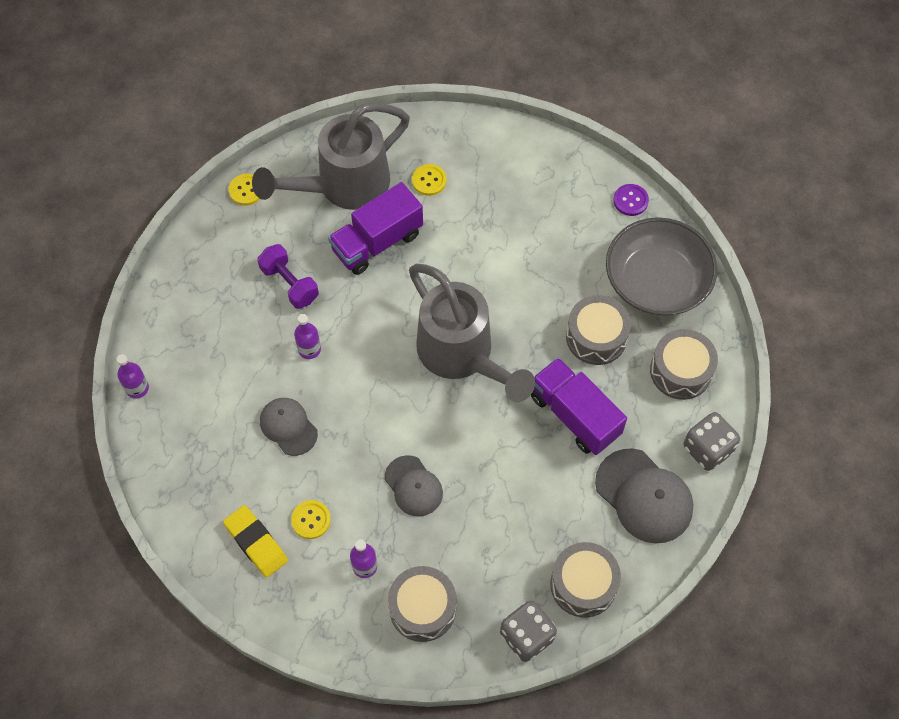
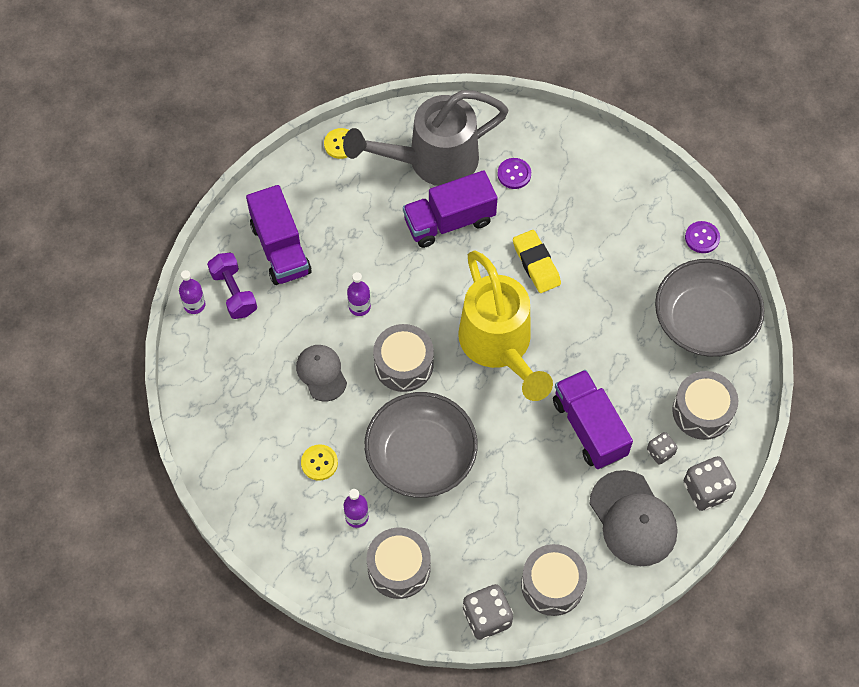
camera: 15 degrees right, 0 degrees up
yellow eraser [223,505,288,577] -> yellow eraser moved to [513,230,561,293]
purple dumbbell [257,244,319,309] -> purple dumbbell moved to [207,253,257,319]
grey cap [385,455,443,517] -> grey bowl [364,392,478,498]
grey watering can [409,264,535,402] -> yellow watering can [458,250,553,401]
yellow button [412,164,447,196] -> purple button [497,158,531,189]
grey drum [566,295,631,365] -> grey drum moved to [373,324,434,392]
none -> purple truck [246,185,311,285]
none -> grey dice [647,432,678,465]

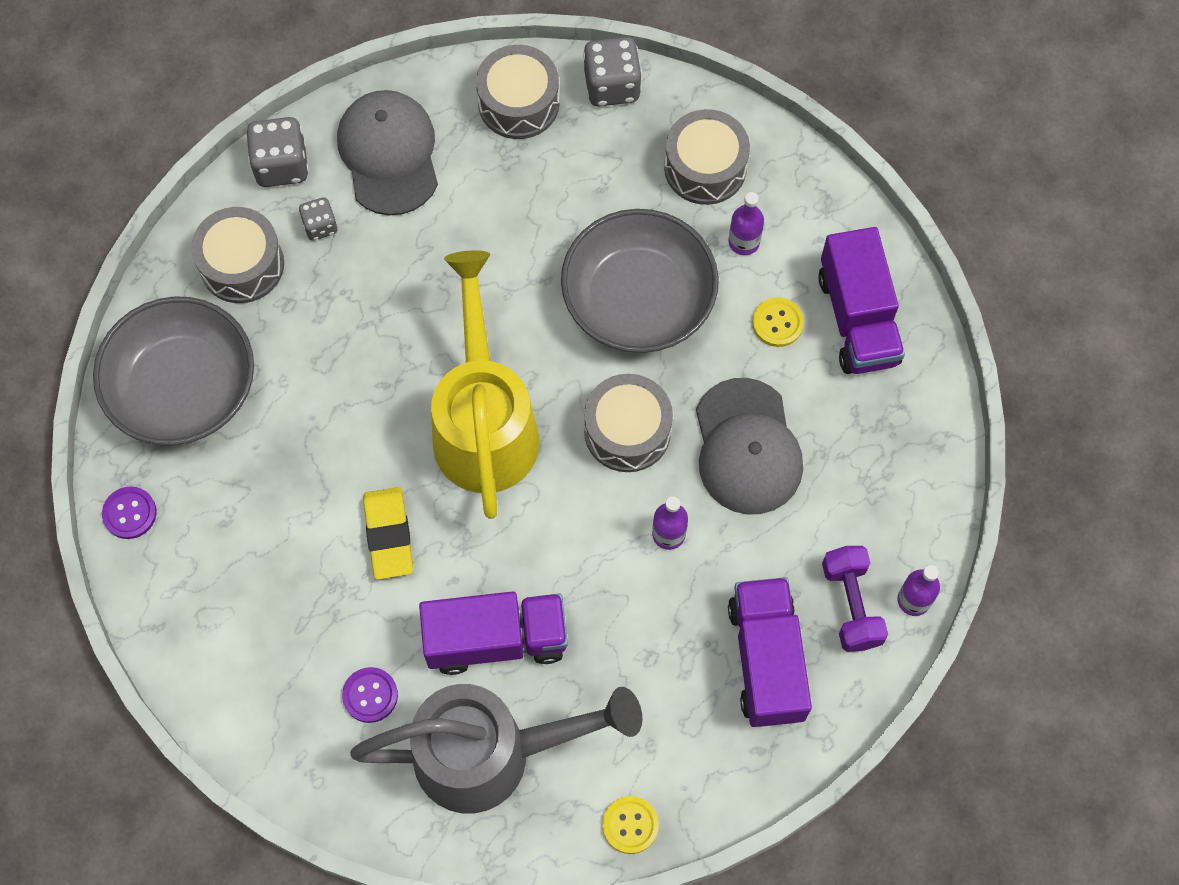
camera: 165 degrees left, 5 degrees up
grey cap [296,345,347,401] -> grey cap [696,378,803,515], size x1.58
purple truck [553,370,633,469] -> purple truck moved to [818,227,905,374]

